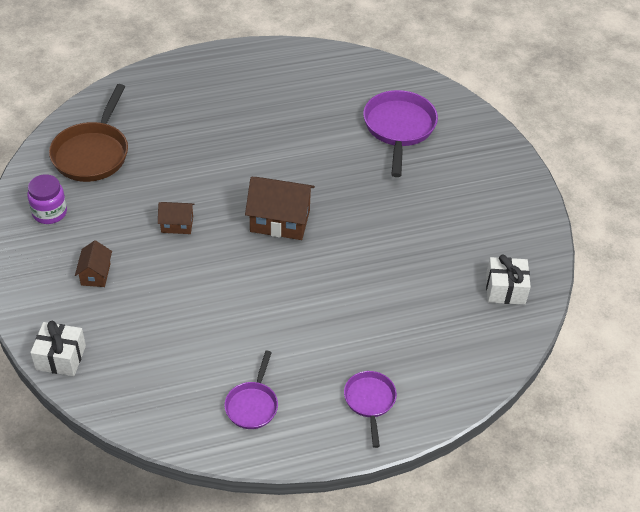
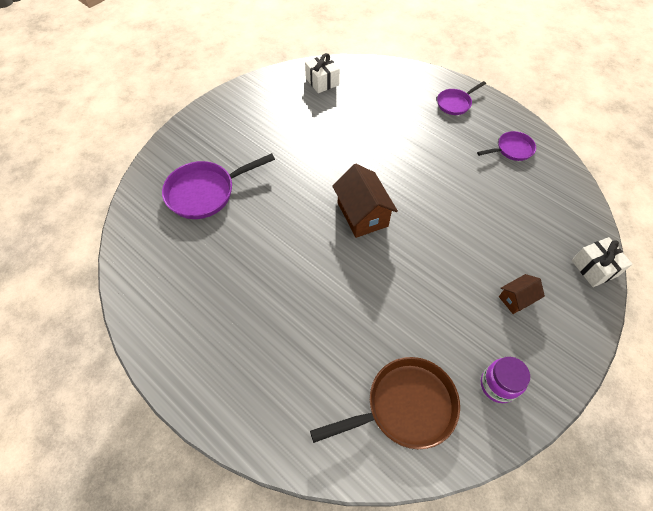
camera: 120 degrees left, 10 degrees up
brown house [158,202,194,234] -> none

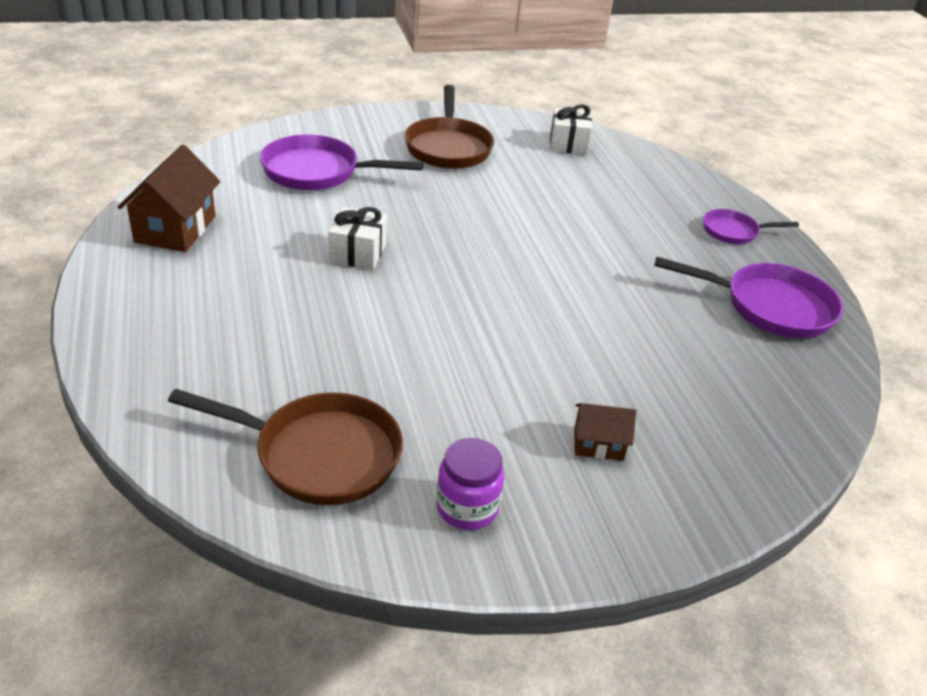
camera: 30 degrees right, 20 degrees down
brown house [332,164,398,238] -> brown house moved to [117,145,220,252]
purple pan [477,131,536,161] -> purple pan [654,257,843,338], size x1.75
white gift [571,237,632,287] -> white gift moved to [328,207,387,270]
none -> brown pan [405,85,494,169]

